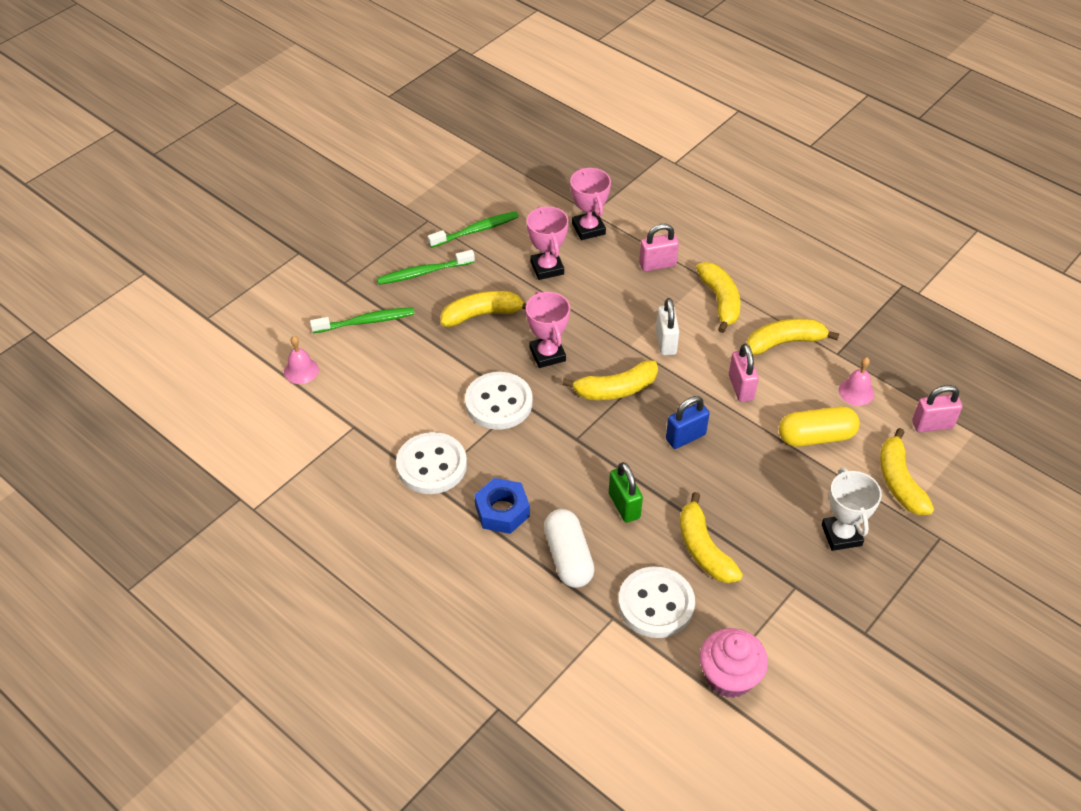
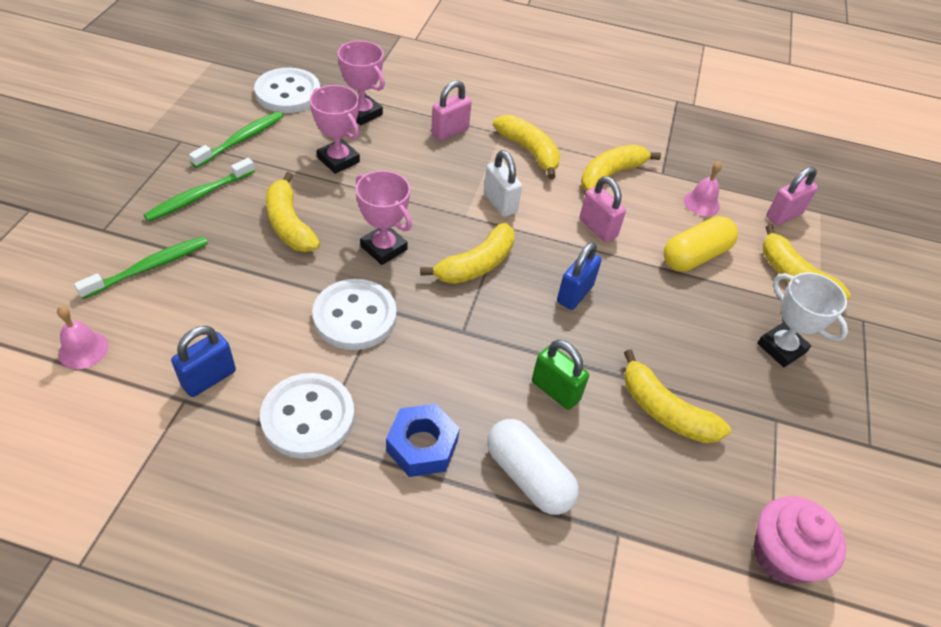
camera: 30 degrees left, 0 degrees up
yellow banana [441,291,526,327] -> yellow banana turned 75 degrees counterclockwise [266,172,320,252]
white button [618,566,695,638] -> white button moved to [254,68,320,113]
none -> blue padlock [171,326,236,397]

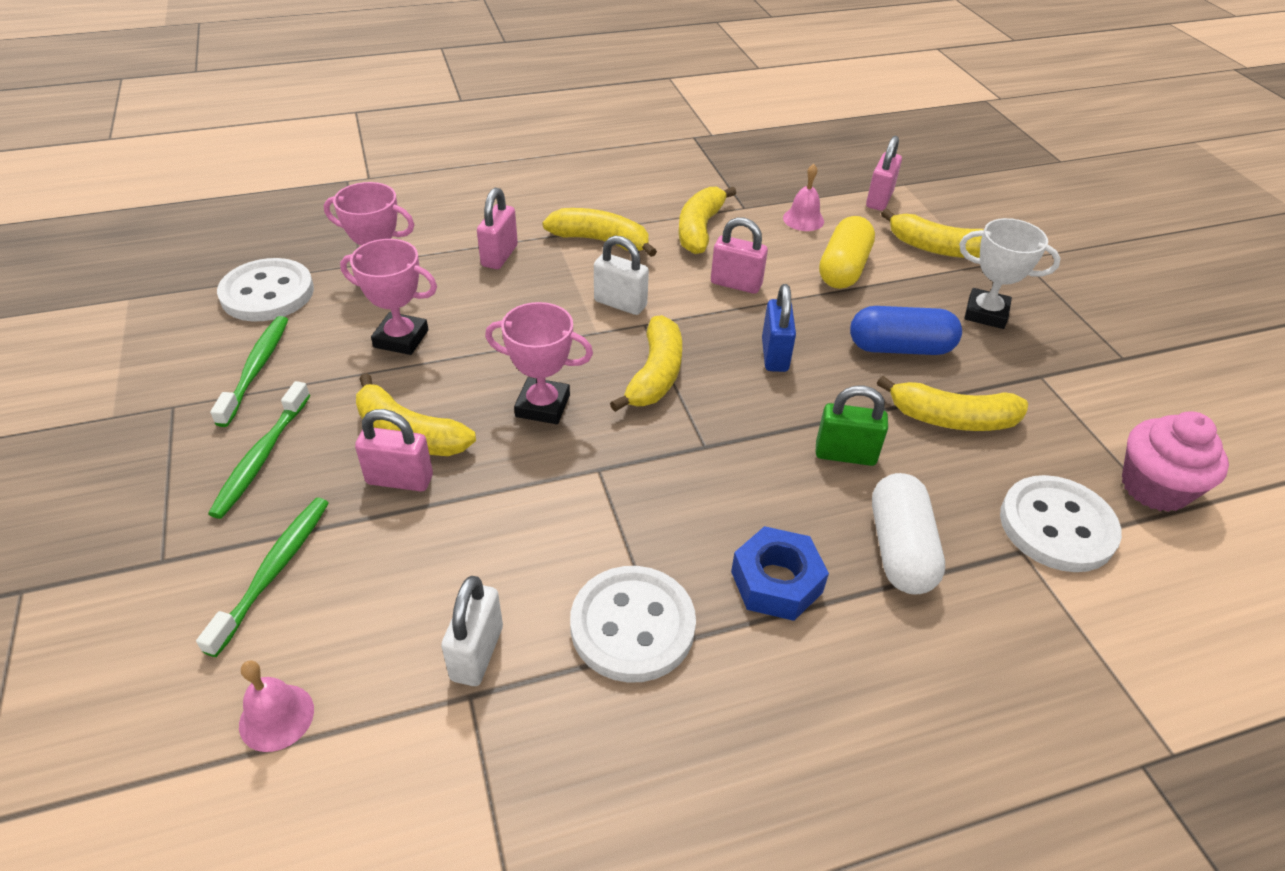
camera: 30 degrees left, 5 degrees down
blue padlock [171,326,236,397] -> white padlock [441,576,503,686]
white button [312,279,397,350] -> white button moved to [1000,475,1122,572]
white capsule [487,419,579,515] -> white capsule turned 75 degrees clockwise [872,473,945,594]
none -> pink padlock [355,409,433,491]
none -> blue capsule [850,306,962,355]

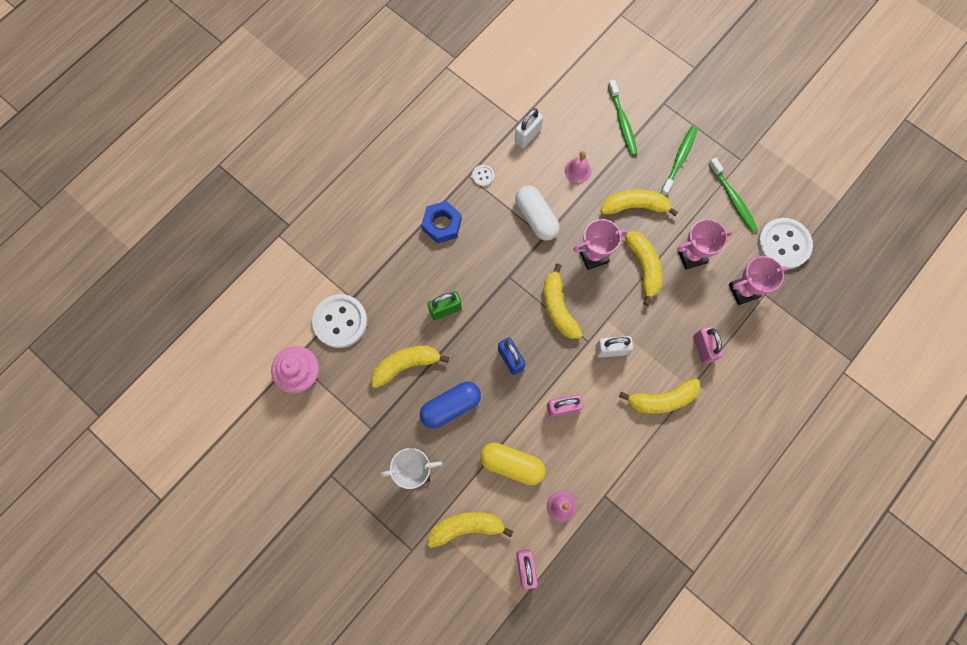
camera: 150 degrees right, 30 degrees up
green toothbrush [208,381,310,519] -> green toothbrush turned 45 degrees clockwise [660,126,698,197]
pink bell [239,660,314,752] -> pink bell moved to [565,151,591,183]
pink padlock [355,409,433,491] -> none
white padlock [441,576,503,686] -> white padlock turned 60 degrees clockwise [515,108,543,148]
white button [570,566,696,683] -> white button [472,165,494,187], size x0.44
yellow banana [678,187,736,254] -> yellow banana moved to [624,231,662,306]
yellow capsule [819,216,875,289] -> yellow capsule turned 60 degrees counterclockwise [480,443,546,485]
white capsule [872,473,945,594] -> white capsule moved to [515,185,560,241]

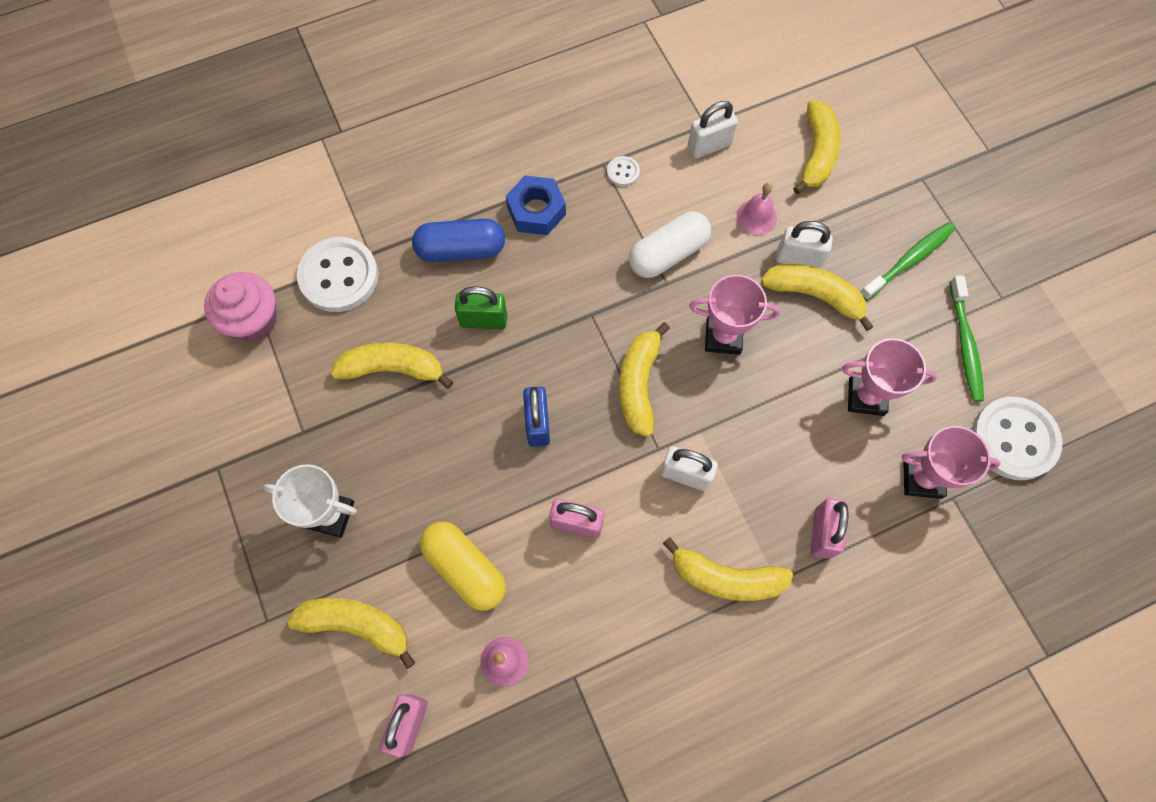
camera: 25 degrees right, 5 degrees down
blue capsule [420,382,481,428] -> blue capsule moved to [412,219,505,262]
white capsule [515,185,560,241] -> white capsule turned 60 degrees clockwise [629,211,711,278]
green toothbrush [608,80,638,156] -> none
yellow banana [624,231,662,306] -> yellow banana moved to [793,100,840,194]
none -> white padlock [776,221,833,269]

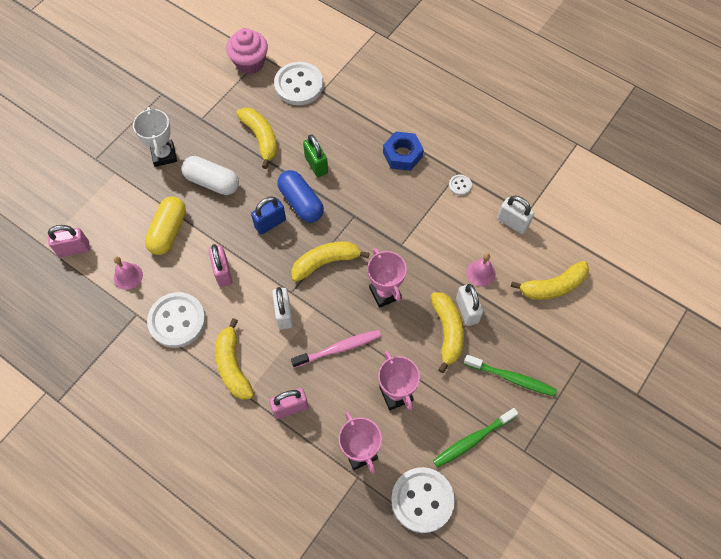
camera: 60 degrees right, 5 degrees down
yellow banana [288,598,415,669] -> none
blue capsule [412,219,505,262] -> blue capsule moved to [277,170,324,223]
white capsule [629,211,711,278] -> white capsule moved to [181,156,239,195]
none -> white button [147,292,206,348]
none -> pink toothbrush [291,330,381,368]

